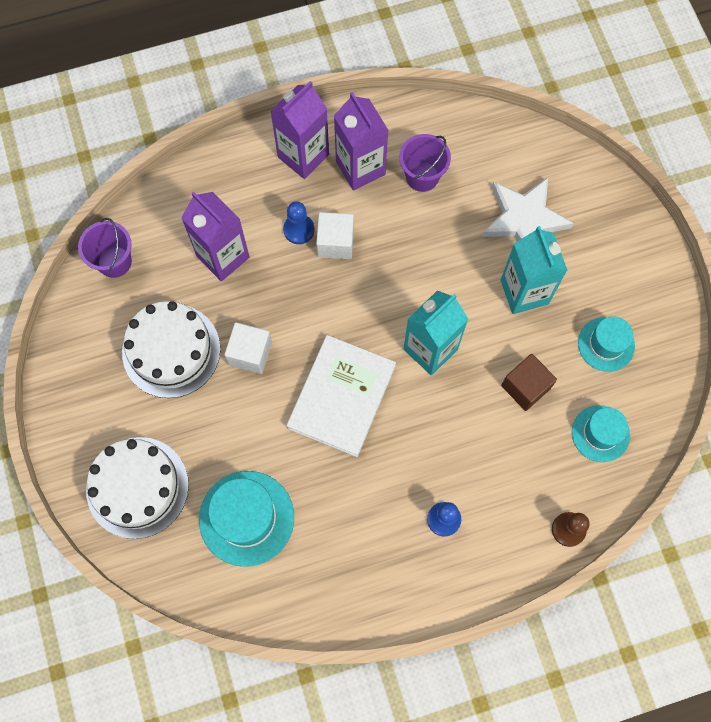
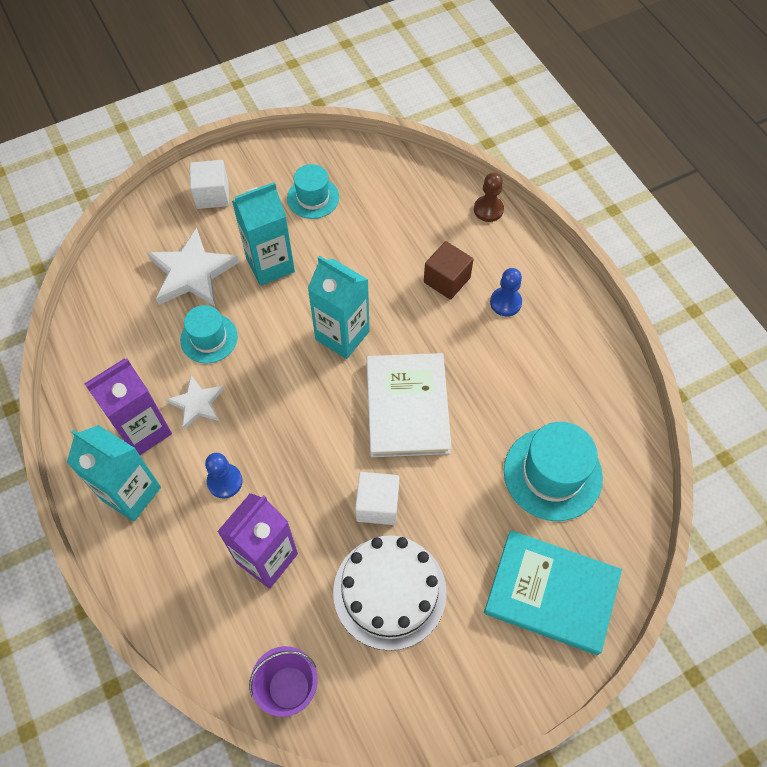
camera: 100 degrees left, 10 degrees down
white cake [86,437,189,539] -> turquoise book [484,530,622,655]
purple carton [270,81,329,179] -> turquoise carton [67,425,161,522]
white book [286,335,396,457] -> white book turned 75 degrees clockwise [366,353,452,457]
white cube [316,212,354,259] -> white cube moved to [190,160,229,209]
purple bucket [399,134,451,192] -> none
brown cube [501,354,557,411] -> brown cube moved to [424,241,474,300]
turquoise hat [572,405,630,462] -> turquoise hat moved to [180,305,238,363]
none -> white star [166,375,224,429]

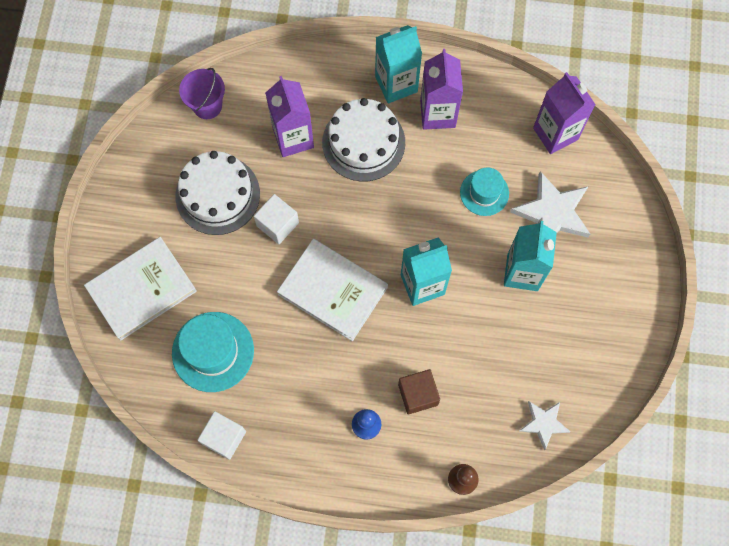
camera: 125 degrees right, 10 degrees up
white star [166,375,224,429] -> white star moved to [520,401,571,451]
white cube [190,160,229,209] -> white cube moved to [197,411,246,460]
blue pawn [205,453,243,498] -> white cake [322,98,405,181]
turquoise hat [287,164,339,219] -> none
turquoise book [484,530,622,655] -> white book [84,237,197,341]
none -> purple carton [533,72,596,154]

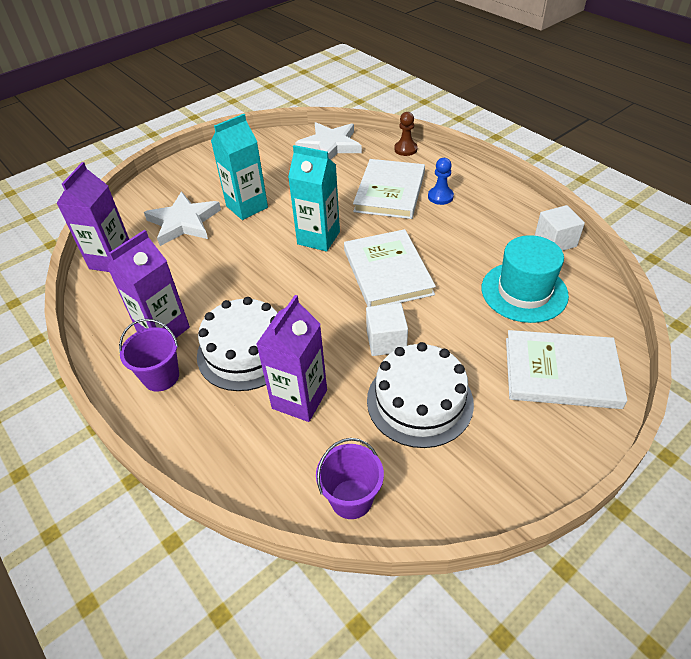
camera: 135 degrees left, 25 degrees down
turquoise carton [375,25,422,103] -> purple bucket [119,319,179,392]
brown cube [398,369,440,414] -> white book [353,159,425,219]
turquoise hat [460,167,509,216] -> none
white star [520,401,571,451] -> white star [295,122,362,160], size x1.70

